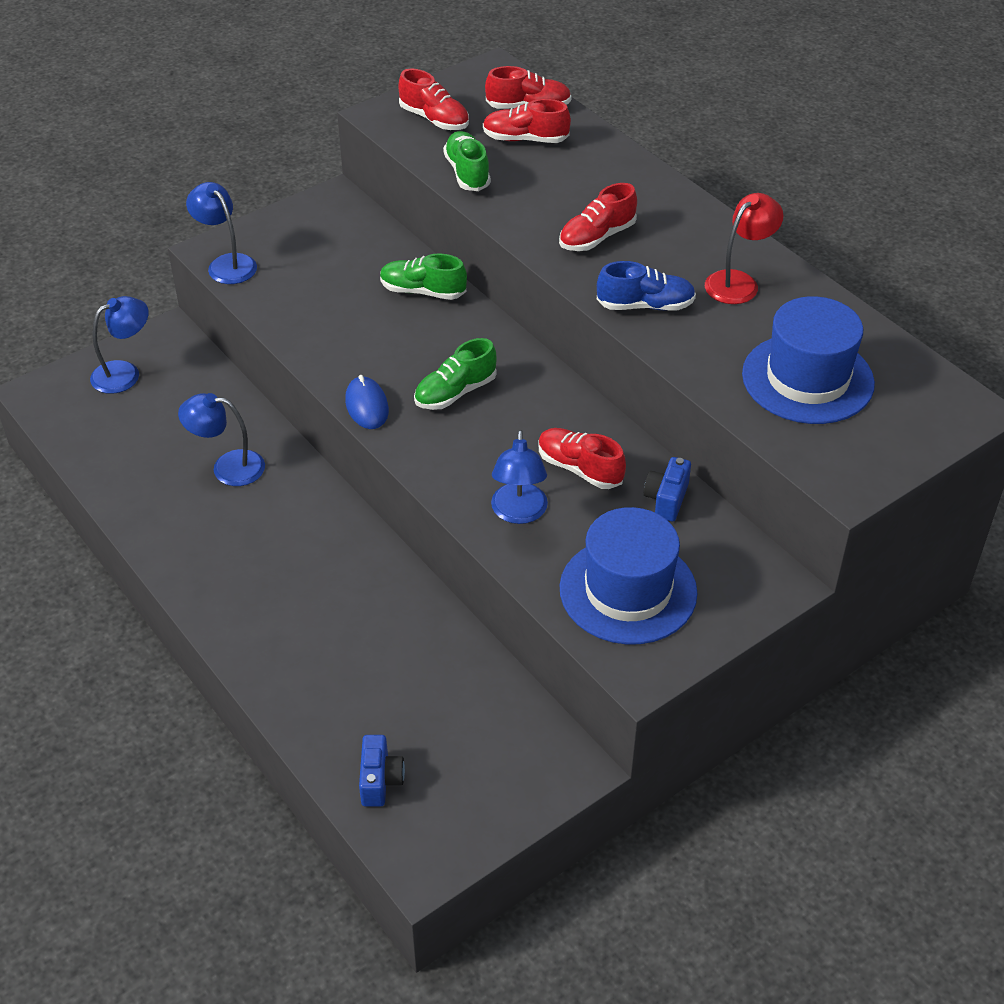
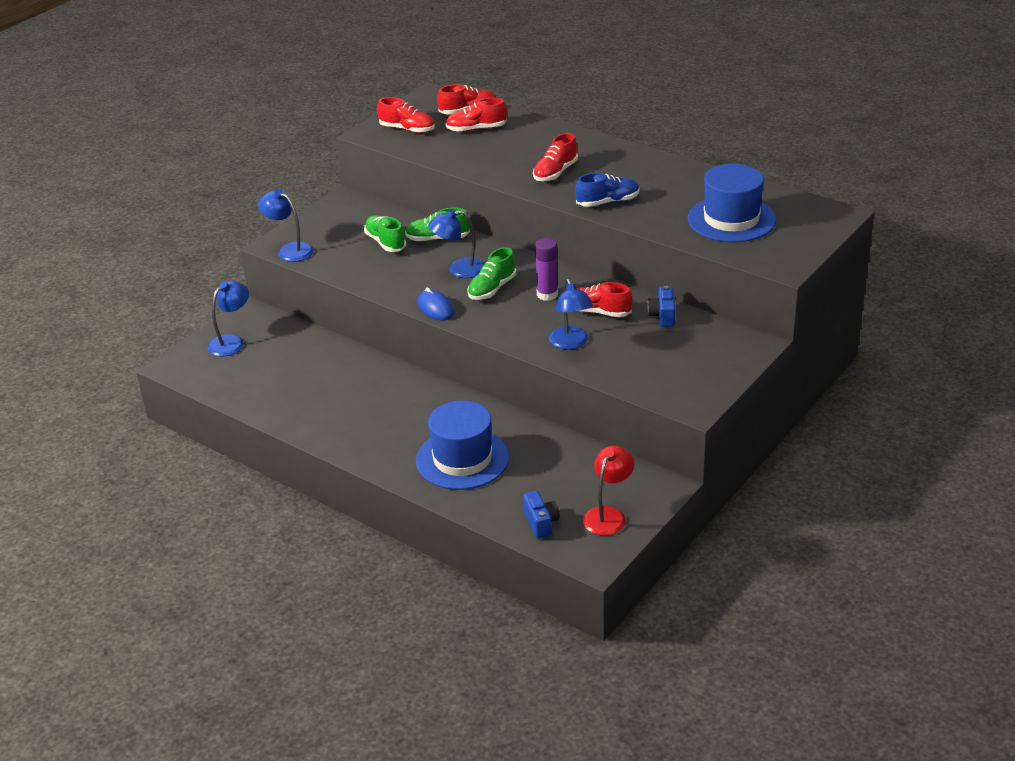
camera: 15 degrees left, 10 degrees down
blue lamp [178,393,265,486] -> blue lamp moved to [428,209,485,278]
green shoe [443,131,491,191] -> green shoe moved to [364,215,406,252]
blue hat [560,507,698,645] -> blue hat moved to [416,401,509,490]
red lamp [705,193,784,304] -> red lamp moved to [583,446,634,536]
none -> purple glue stick [535,238,558,301]

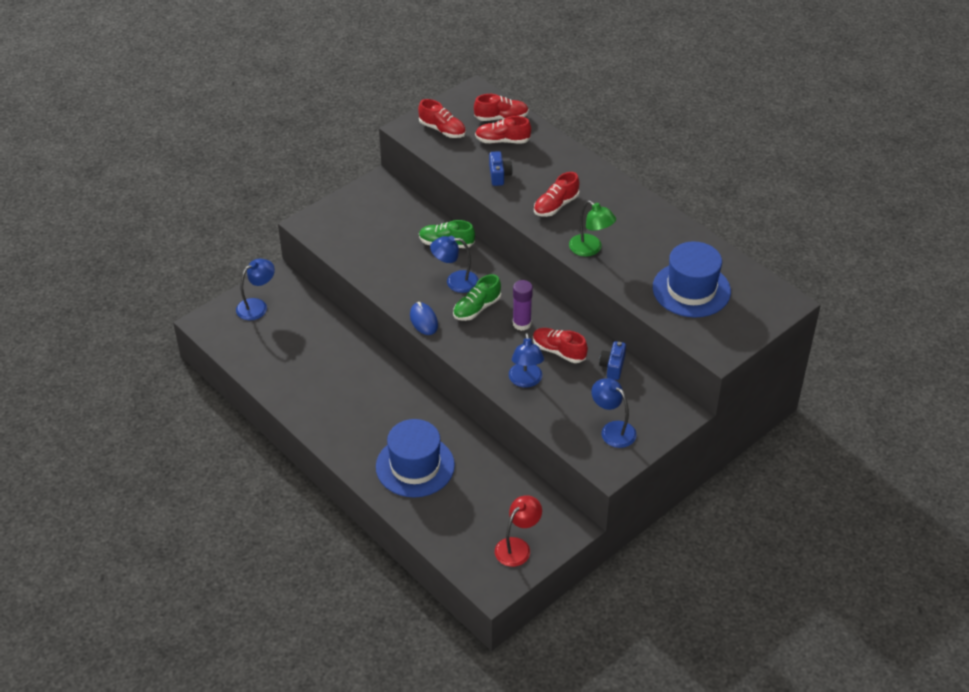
camera: 10 degrees right, 10 degrees up
blue lamp [258,190,314,262] -> blue lamp moved to [591,378,637,448]
green shoe [364,215,406,252] -> none
blue camera [523,491,560,539] -> blue camera moved to [489,151,513,186]
blue shoe [575,173,639,207] -> green lamp [569,201,616,257]

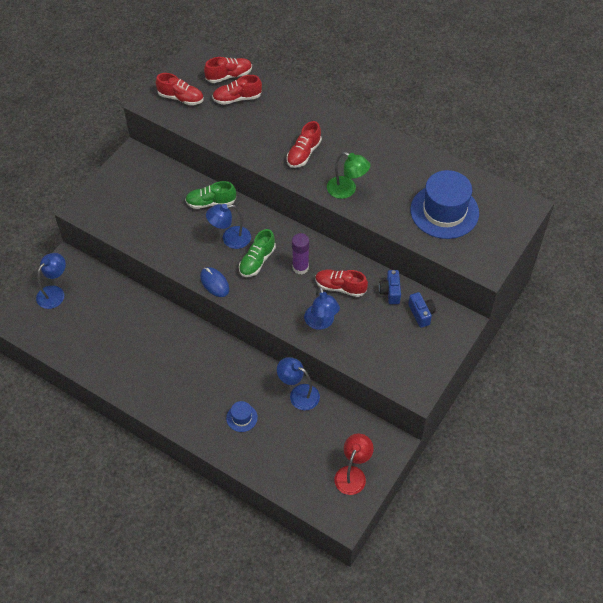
camera: 15 degrees left, 10 degrees up
blue hat [376,419,455,497] -> blue hat [226,401,258,432], size x0.45
blue camera [489,151,513,186] -> blue camera moved to [408,292,436,328]
blue lamp [591,378,637,448] -> blue lamp moved to [277,357,320,410]

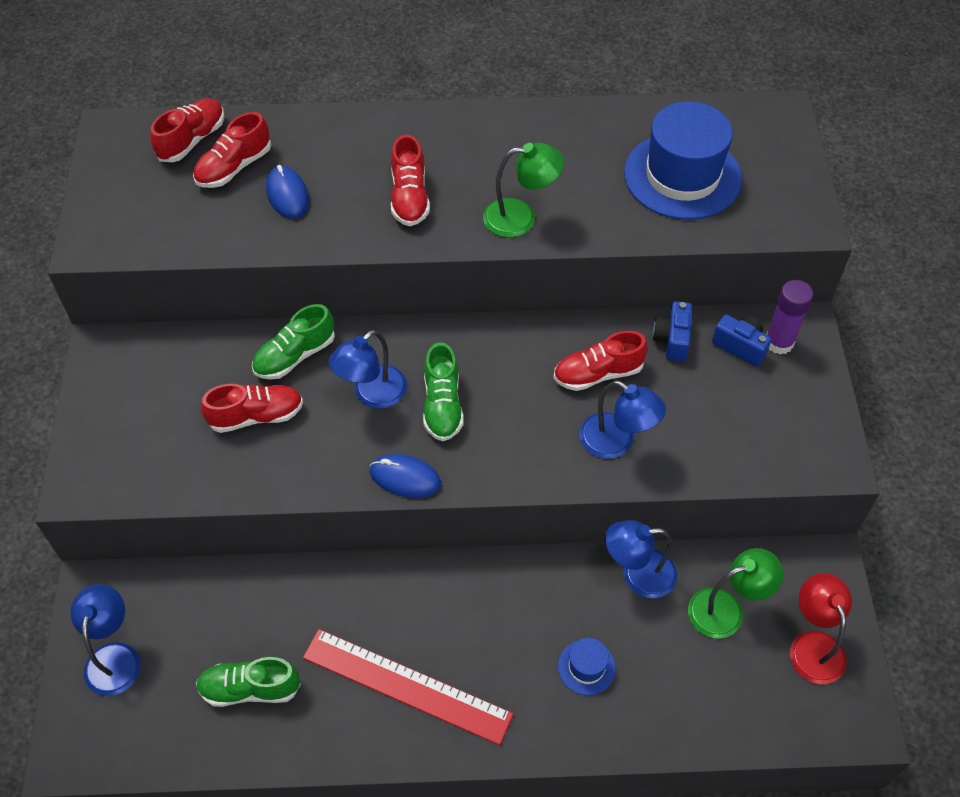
camera: 35 degrees left, 0 degrees up
red shoe [156,73,204,105] -> red shoe moved to [201,384,303,433]
purple glue stick [292,233,309,275] -> purple glue stick moved to [766,280,813,355]
blue camera [379,270,401,304] -> blue camera turned 45 degrees clockwise [653,301,692,361]
none -> green shoe [196,657,301,707]
none -> blue mouse [266,165,309,219]
none -> red ruler [303,629,514,745]
none -> green lamp [688,548,783,638]

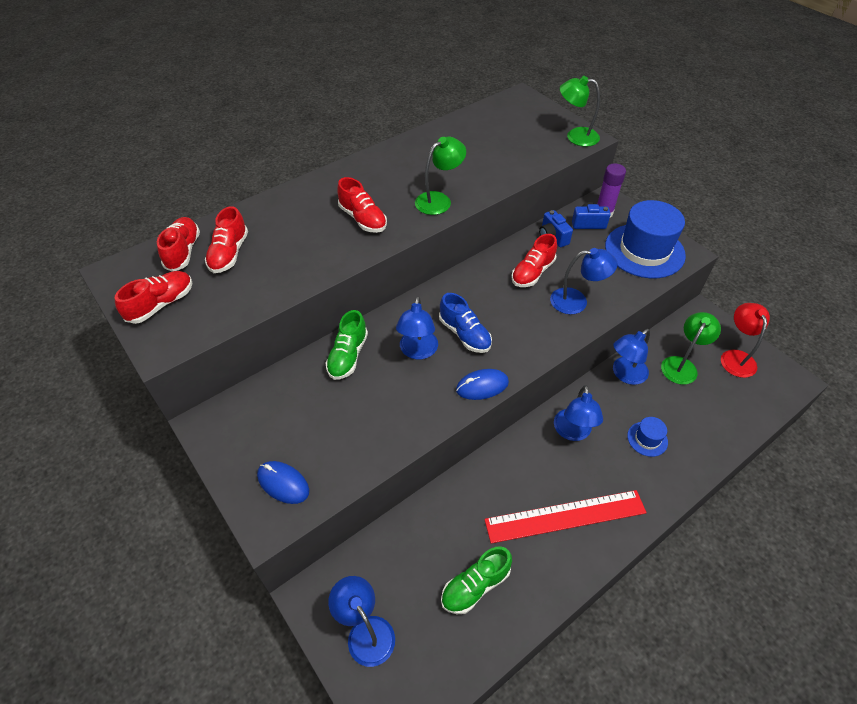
camera: 35 degrees left, 5 degrees down
red shoe [201,384,303,433] -> red shoe moved to [115,271,192,324]
blue mouse [266,165,309,219] -> blue mouse moved to [257,461,309,504]
green shoe [423,342,463,441] -> blue shoe [439,293,492,353]
blue hat [624,101,742,220] -> blue hat moved to [605,200,686,278]
red lamp [790,573,852,684] -> red lamp turned 45 degrees clockwise [721,303,770,378]
none -> blue lamp [554,385,603,441]
none -> green lamp [560,76,600,147]

